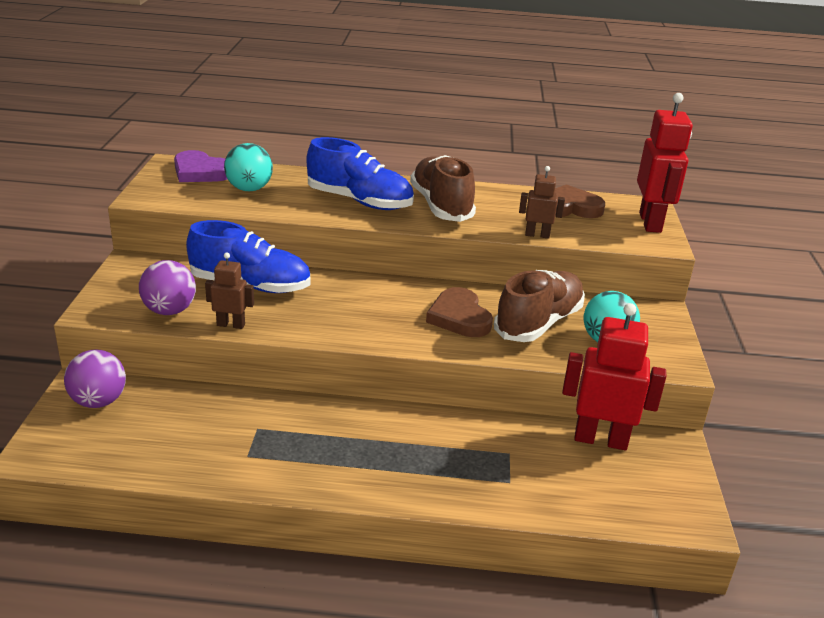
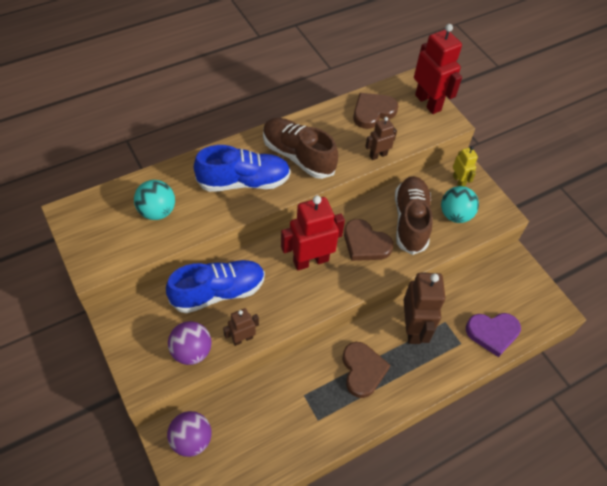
camera: 35 degrees left, 25 degrees up
purple heart [174,150,227,182] -> purple heart moved to [466,313,521,357]
red robot [562,303,666,450] -> red robot moved to [281,196,345,271]
none -> brown heart [342,342,391,398]
none -> brown robot [404,273,445,344]
none -> yellow robot [453,146,478,187]

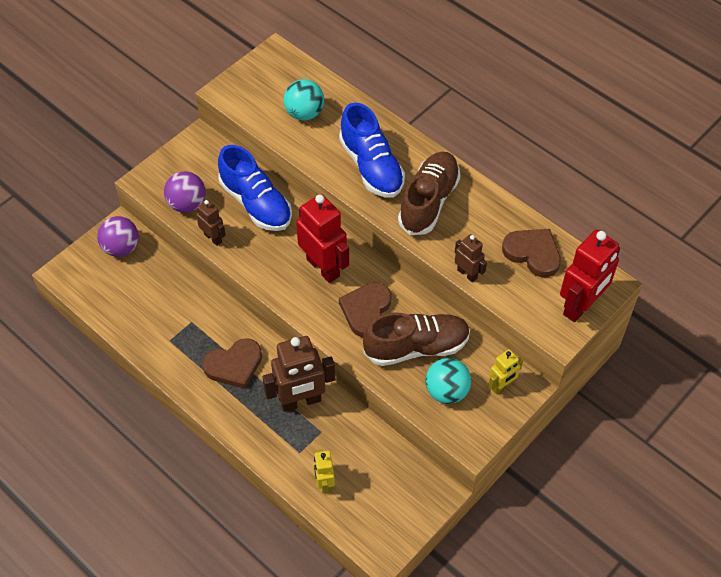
camera: 75 degrees right, 0 degrees up
purple heart [466,313,521,357] -> yellow robot [314,449,335,494]

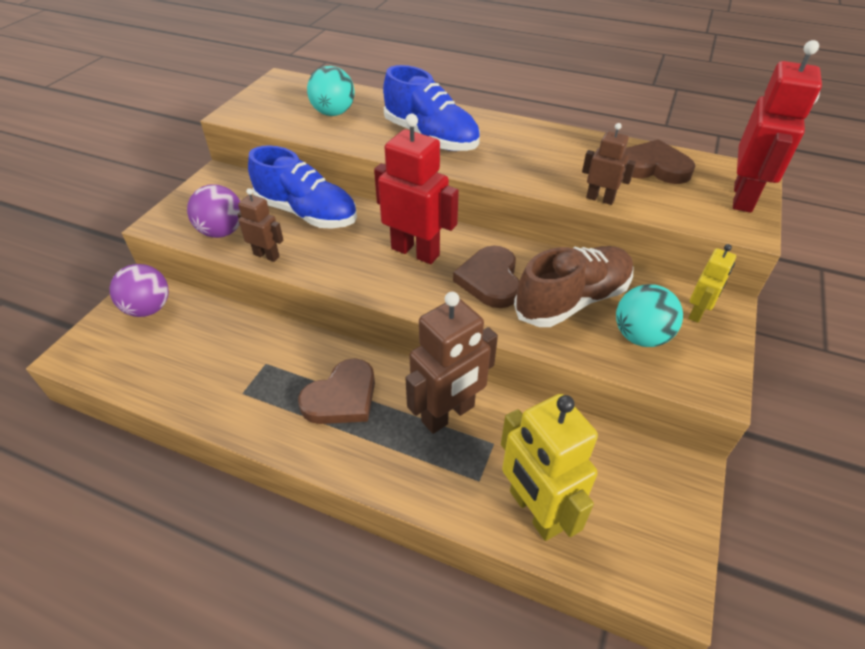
camera: 20 degrees left, 10 degrees down
yellow robot [314,449,335,494] -> yellow robot [501,394,598,541], size x1.87
brown shoe [398,152,461,235] -> none

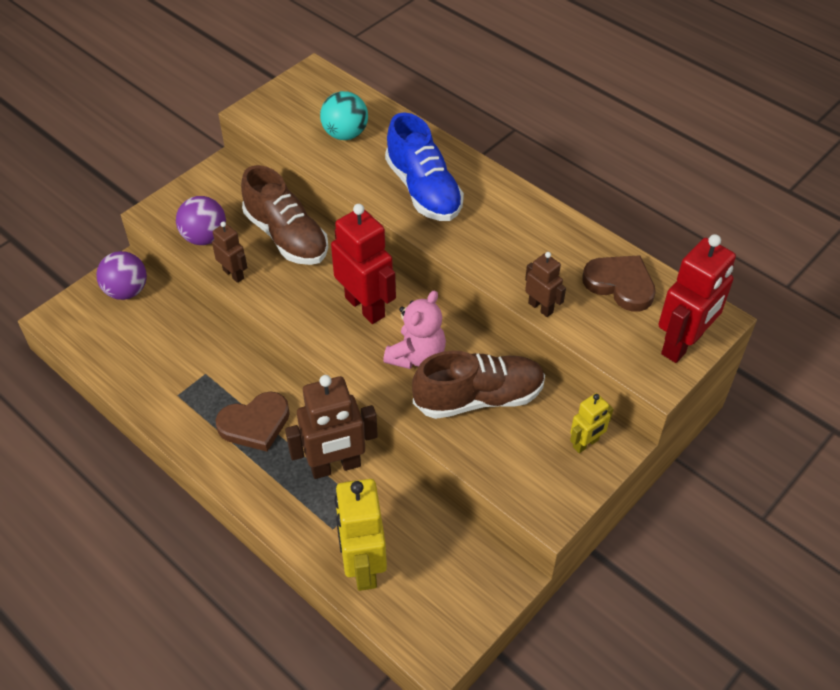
camera: 20 degrees right, 5 degrees up
blue shoe [248,145,357,228] -> brown shoe [241,165,329,265]
brown heart [453,245,519,308] -> pink teddy bear [383,290,446,369]
turquoise ball [616,284,683,347] -> none

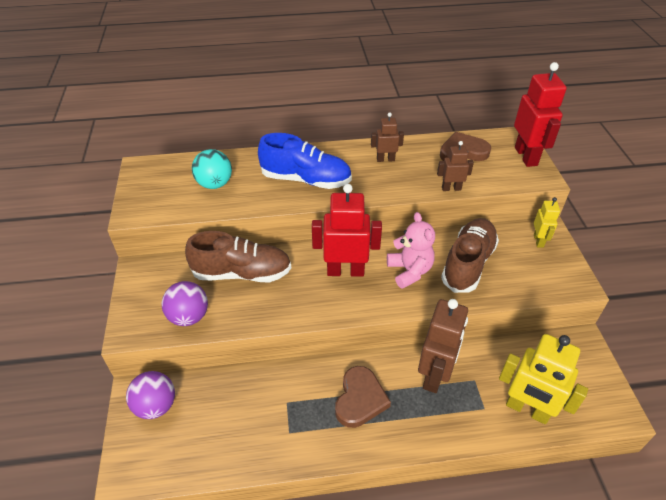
camera: 50 degrees left, 5 degrees down
brown robot [212,221,247,283] -> brown robot moved to [371,113,404,162]

